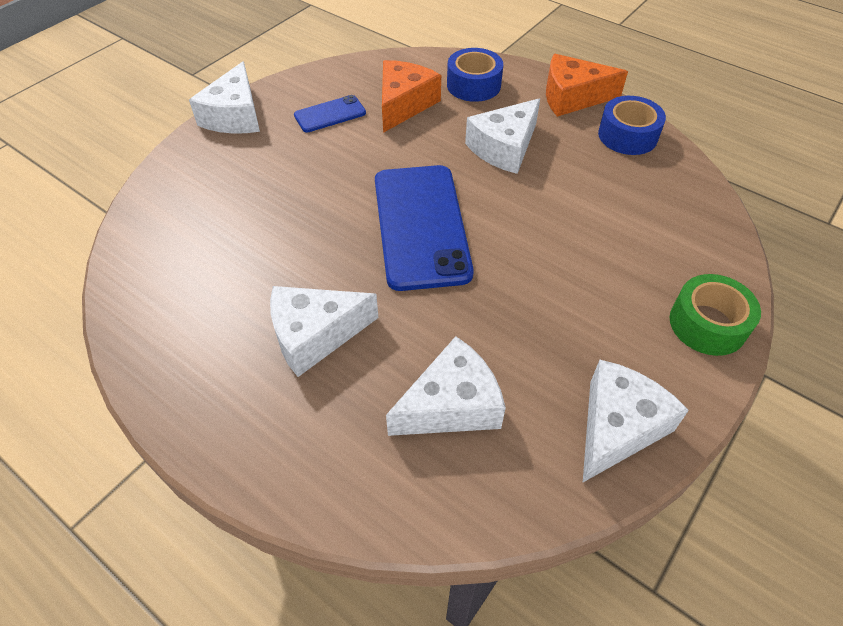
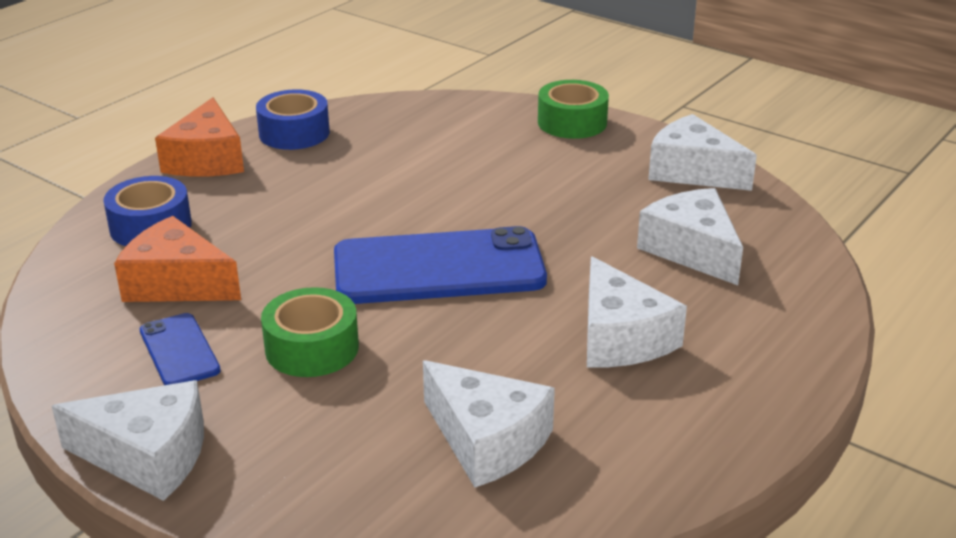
camera: 90 degrees left, 20 degrees down
white cheese [465,98,540,174] -> white cheese moved to [423,360,555,487]
none -> green tape [261,287,359,377]

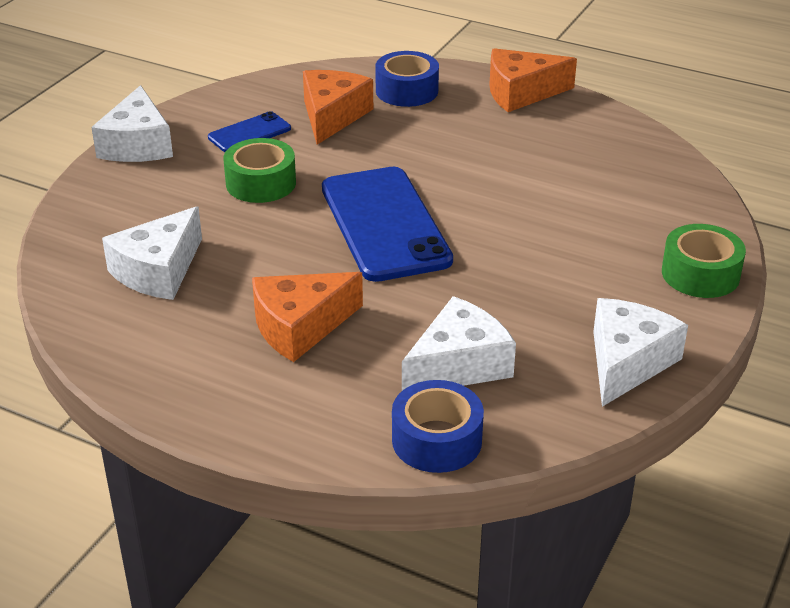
camera: 80 degrees right, 5 degrees up
blue tape [256,89,330,150] -> blue tape moved to [392,380,484,473]
white cheese [587,256,687,367] -> orange cheese [252,272,363,362]

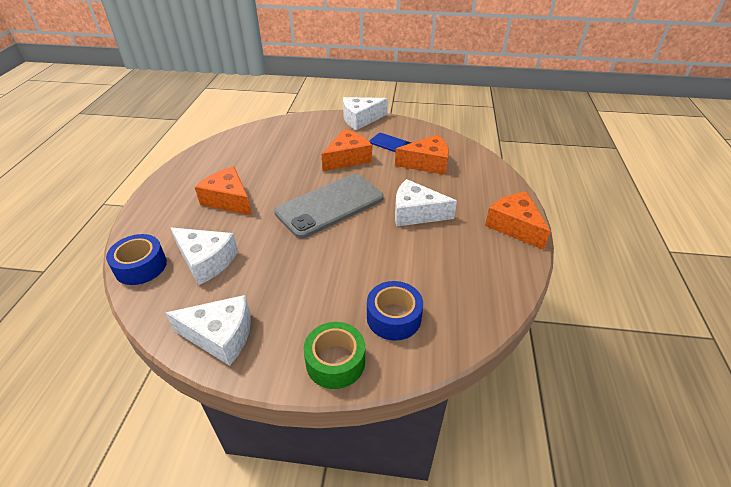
camera: 70 degrees right, 5 degrees up
white cheese [102,206,202,300] -> white cheese moved to [395,179,457,227]
green tape [223,138,296,203] -> orange cheese [321,129,372,171]
blue phone [322,167,453,282] -> grey phone [274,174,384,238]
blue tape [375,51,439,107] -> blue tape moved to [367,281,423,341]

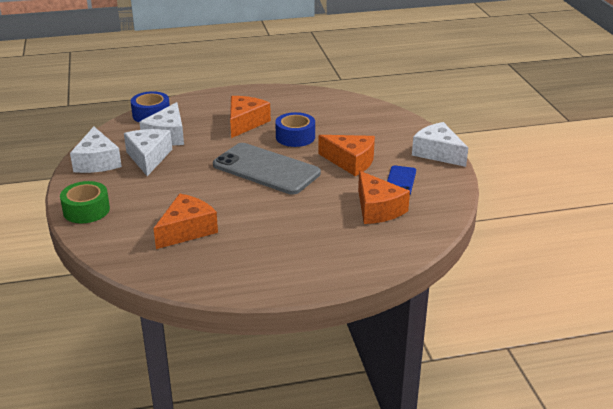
camera: 70 degrees right, 10 degrees down
blue tape [367,281,423,341] -> blue tape moved to [275,112,315,147]
white cheese [395,179,457,227] -> white cheese moved to [124,129,172,176]
orange cheese [485,192,551,250] -> orange cheese moved to [153,194,218,249]

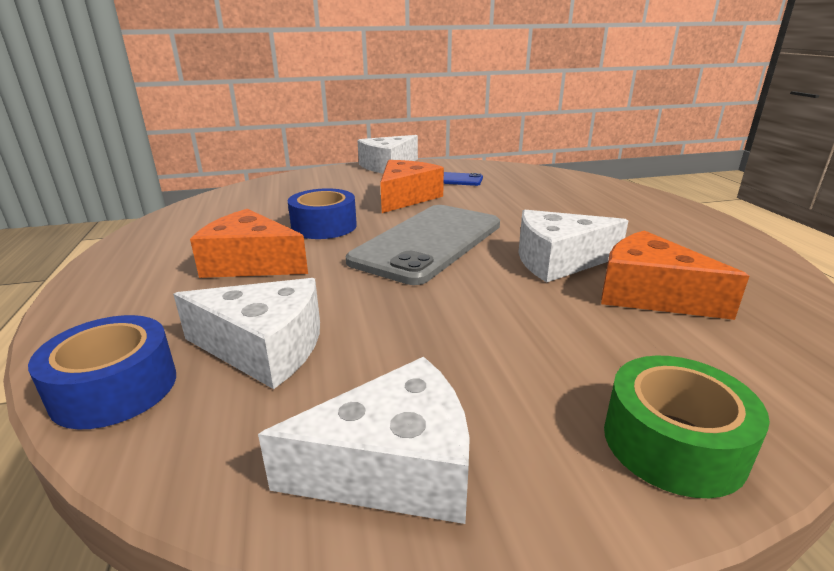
camera: 90 degrees left, 5 degrees down
white cheese [124,129,172,176] -> white cheese moved to [518,210,628,282]
orange cheese [358,171,410,224] -> none

